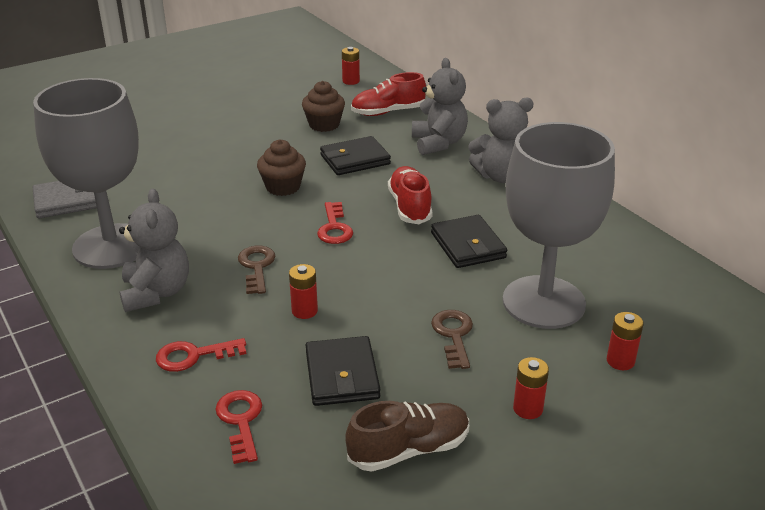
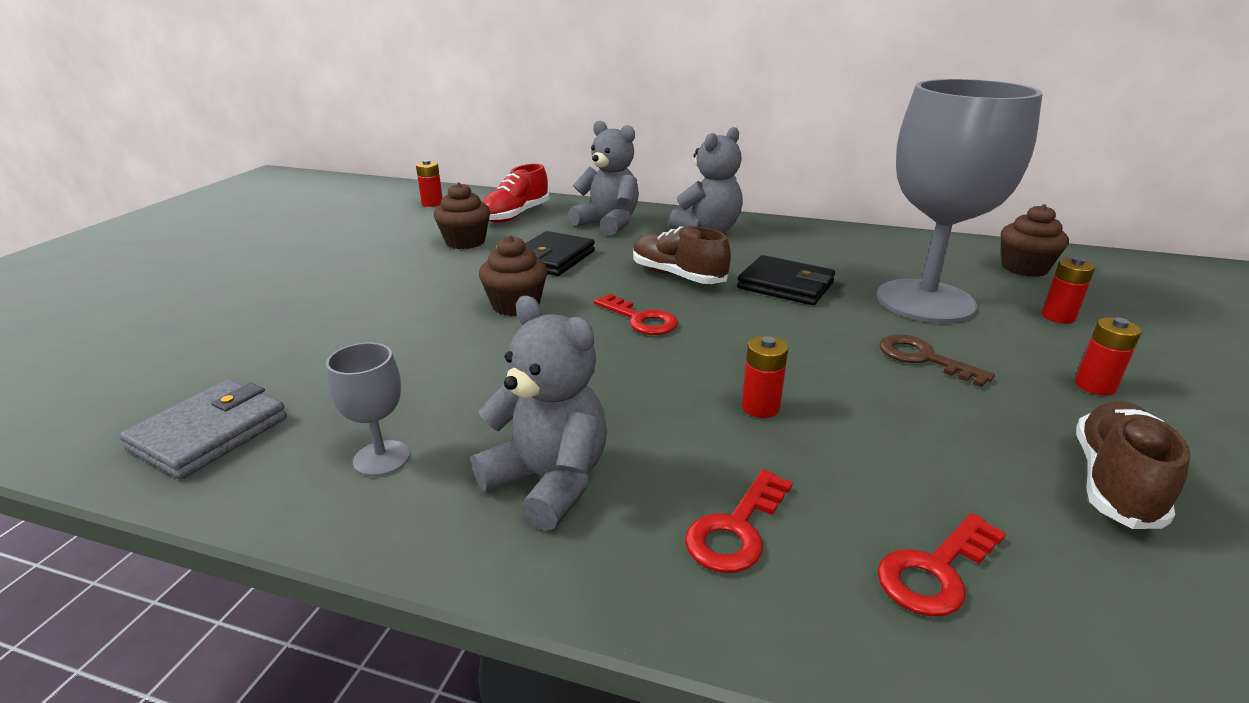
camera: 40 degrees left, 5 degrees down
grey goblet [33,78,139,269] -> grey goblet [326,343,410,476], size x0.40
red key [215,390,262,464] -> red key turned 75 degrees counterclockwise [877,513,1006,616]
brown key [238,246,275,294] -> none
black wallet [306,336,380,406] -> none
red shoe [388,166,433,224] -> brown shoe [633,226,731,284]
none -> brown cupcake [1001,204,1069,277]

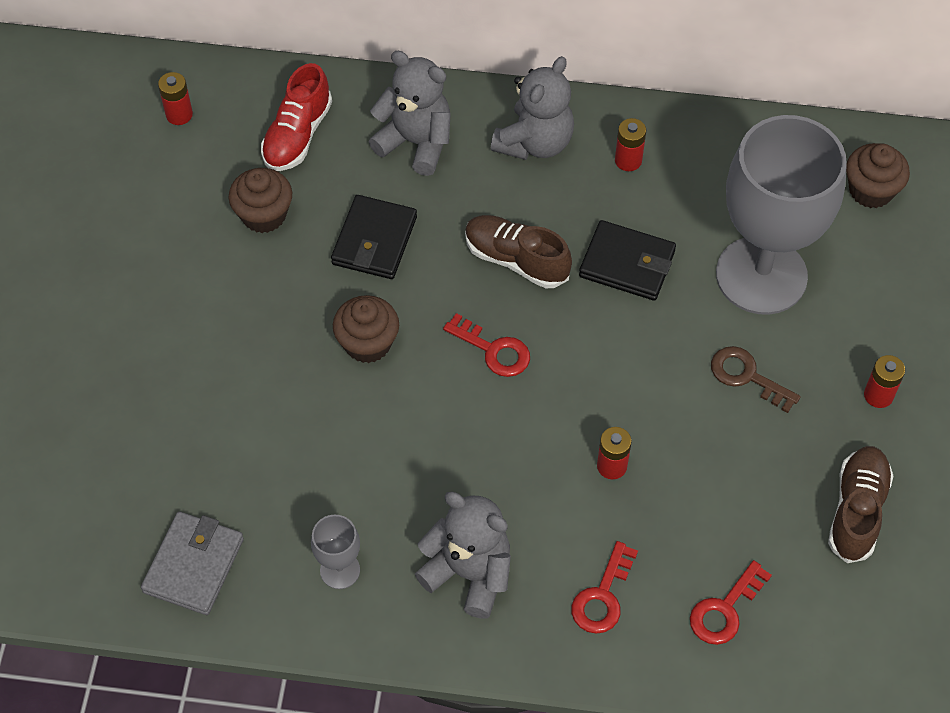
camera: 10 degrees left, 30 degrees up
red battery [1042,257,1095,324] -> red battery moved to [615,118,646,171]

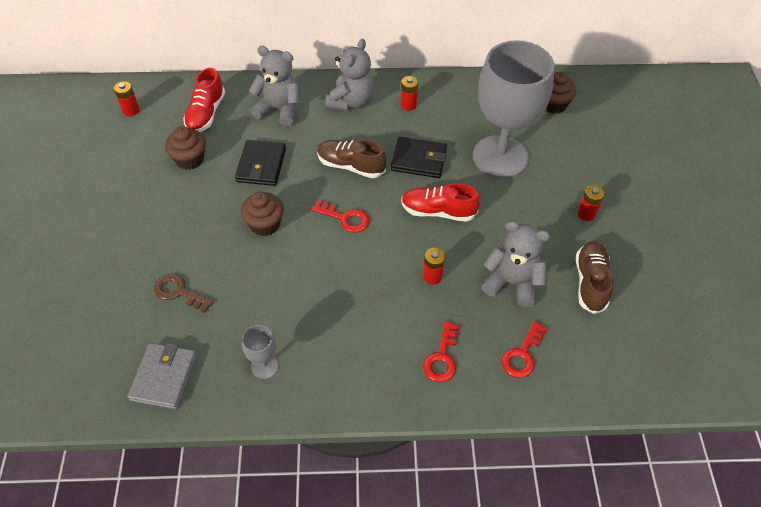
camera: 10 degrees left, 5 degrees down
grey teddy bear [415,492,511,619] -> grey teddy bear moved to [481,221,550,308]
brown key [711,346,801,413] -> brown key moved to [154,274,214,313]
none -> red shoe [401,183,480,222]

